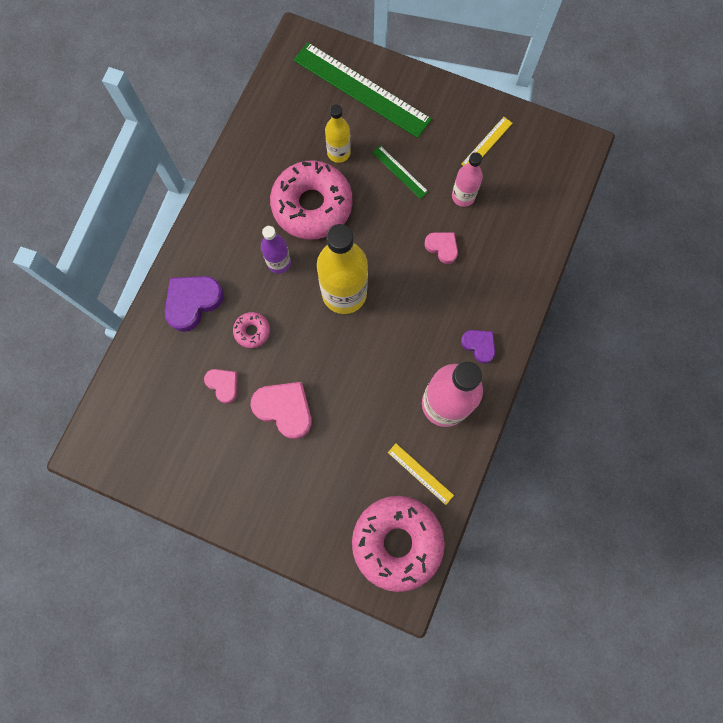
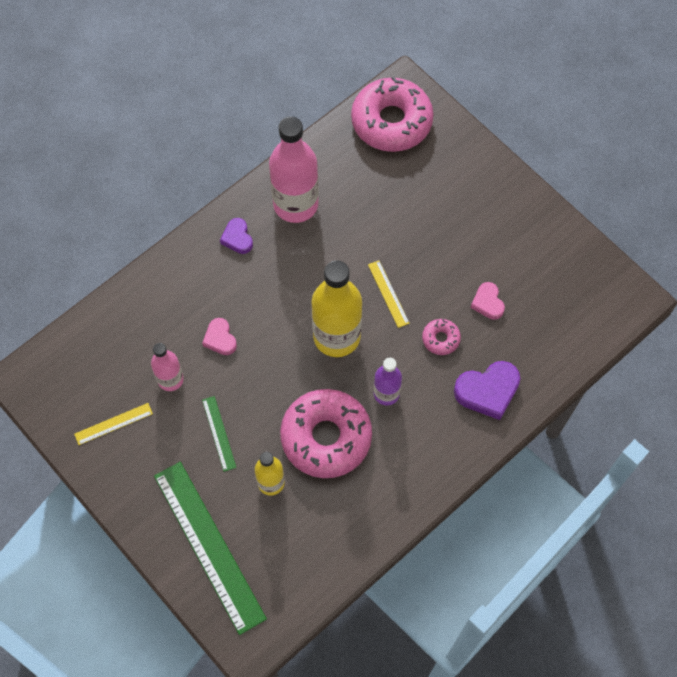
camera: 155 degrees left, 10 degrees down
pink heart [251,382,312,439] -> none
yellow ruler [388,444,454,505] -> yellow ruler moved to [368,260,410,328]

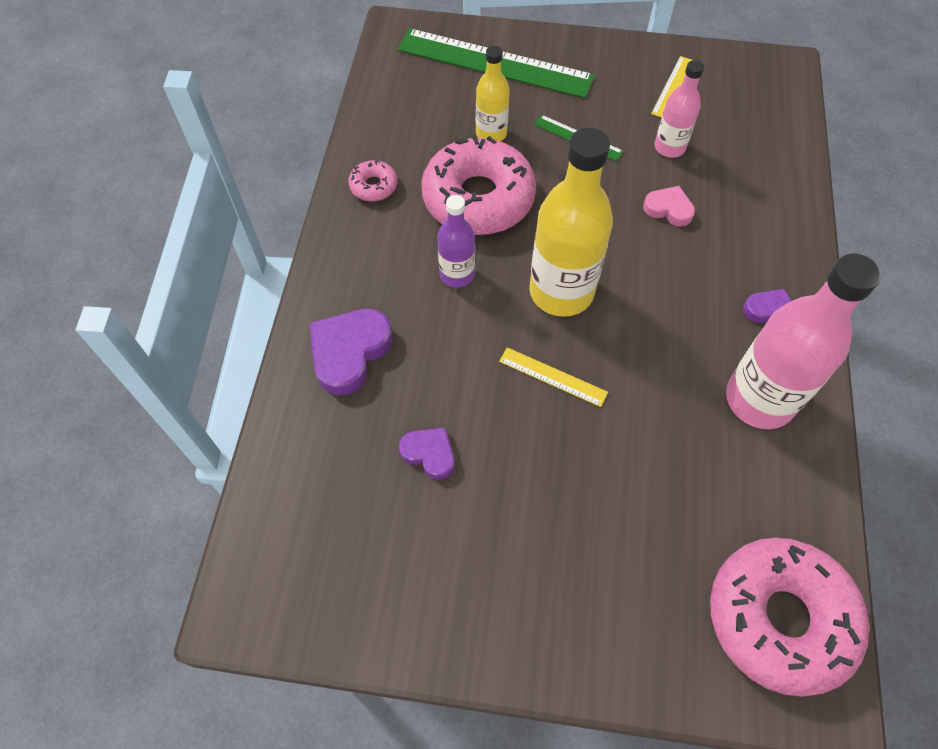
camera: 140 degrees right, 5 degrees down
pink donut [422,319,461,355] -> pink donut moved to [349,160,397,202]
pink heart [471,282,505,320] -> purple heart [399,427,454,480]

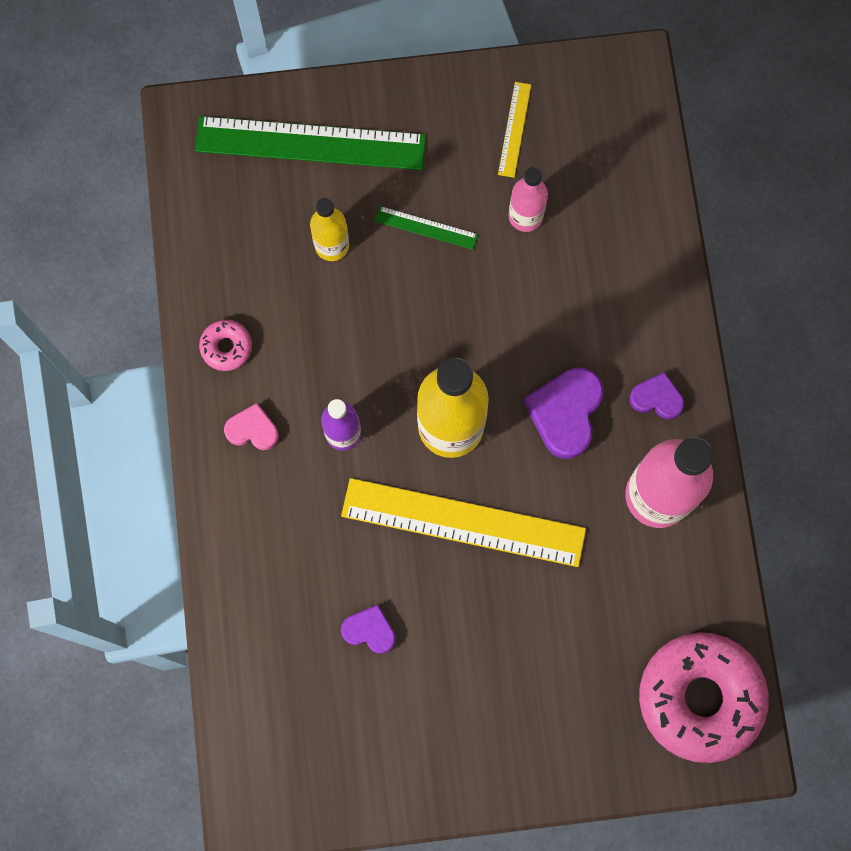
camera: 15 degrees left, 15 degrees up
purple heart [310,309,392,395] -> purple heart moved to [524,367,603,459]
pink donut [421,135,536,235] -> none
yellow ruler [499,347,608,407] -> yellow ruler [341,478,586,567], size x2.25
pink heart [643,186,695,227] -> pink heart moved to [224,403,279,450]

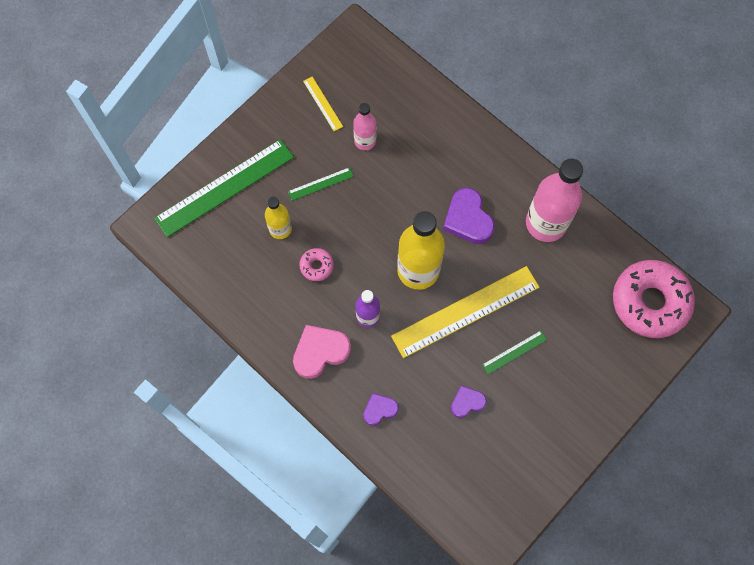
camera: 40 degrees left, 5 degrees down
pink donut [199,320,252,371] -> pink donut moved to [299,248,334,281]
pink heart [224,403,279,450] -> pink heart [293,325,351,379], size x1.69
purple heart [629,372,684,419] -> purple heart moved to [363,393,399,426]
none -> green ruler [482,330,547,374]

